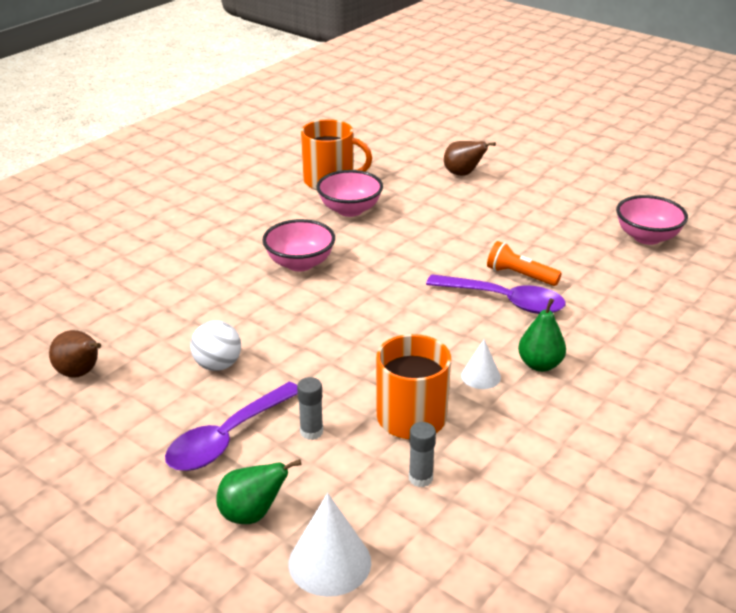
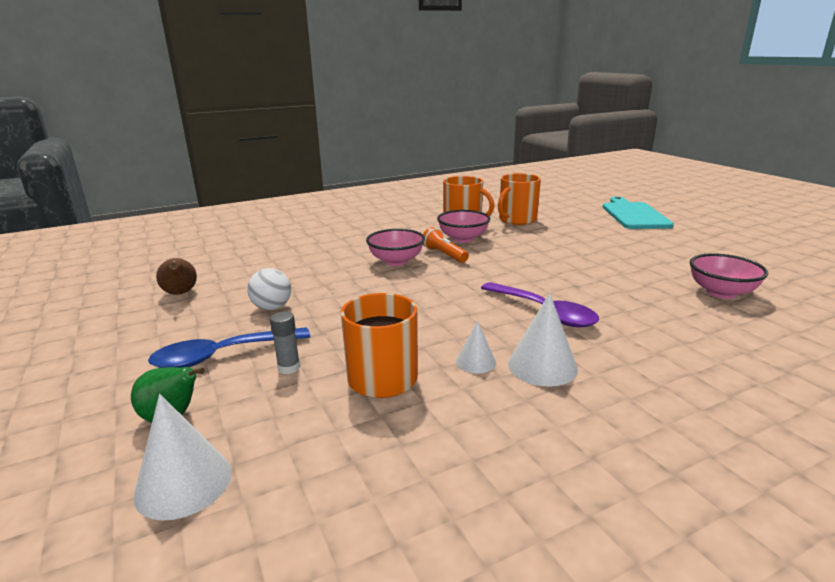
camera: 25 degrees right, 10 degrees down
purple spoon [165,382,298,471] -> blue spoon [148,327,310,368]
grey glue stick [409,422,436,487] -> none
brown pear [444,141,496,176] -> none
orange flashlight [487,241,562,286] -> orange flashlight moved to [423,227,469,263]
green pear [518,298,566,372] -> white cone [508,293,578,387]
none -> orange mug [498,173,541,225]
none -> turquoise cutting board [603,196,674,229]

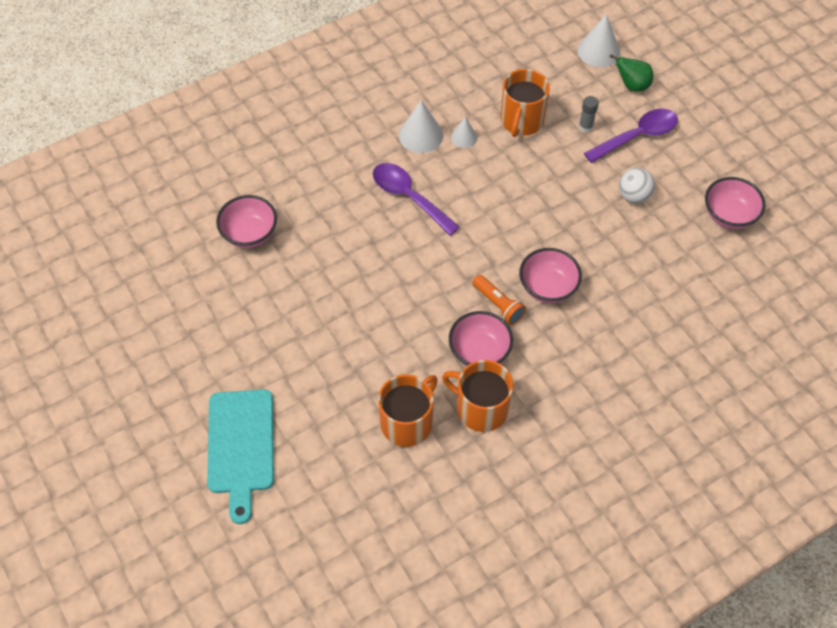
camera: 175 degrees right, 35 degrees up
blue spoon [148,327,310,368] -> purple spoon [584,109,678,163]
brown pear [156,258,197,295] -> pink bowl [705,177,765,229]

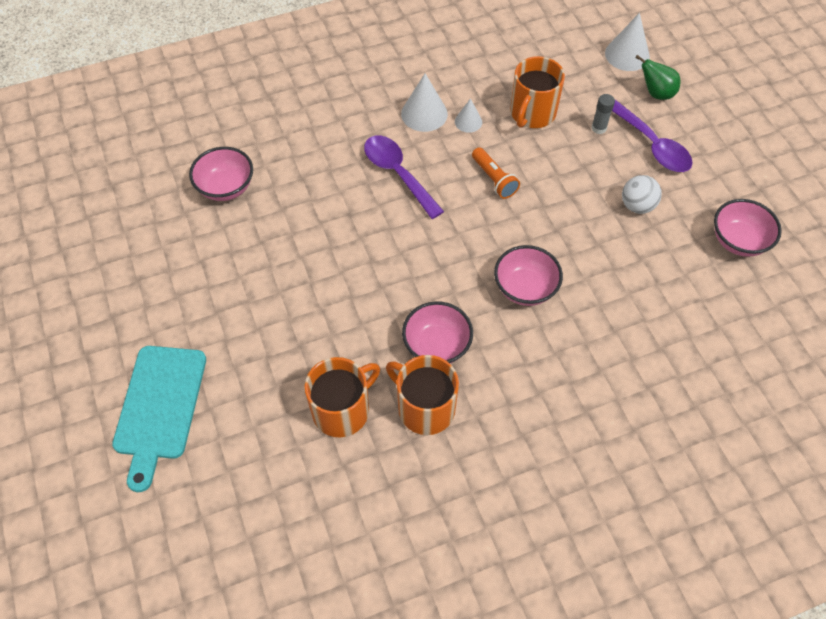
camera: 10 degrees right, 0 degrees up
orange flashlight [472,275,526,325] -> orange flashlight moved to [472,147,520,199]
purple spoon [584,109,678,163] -> purple spoon turned 75 degrees clockwise [612,100,692,172]

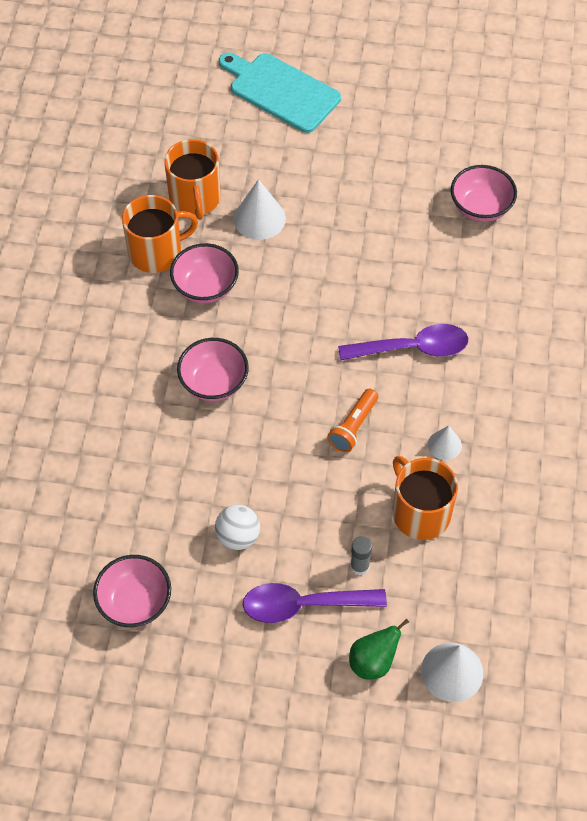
camera: 120 degrees right, 0 degrees up
white cone [401,73,448,132] -> white cone moved to [234,179,286,240]
orange flashlight [472,147,520,199] -> orange flashlight turned 60 degrees counterclockwise [327,389,378,452]

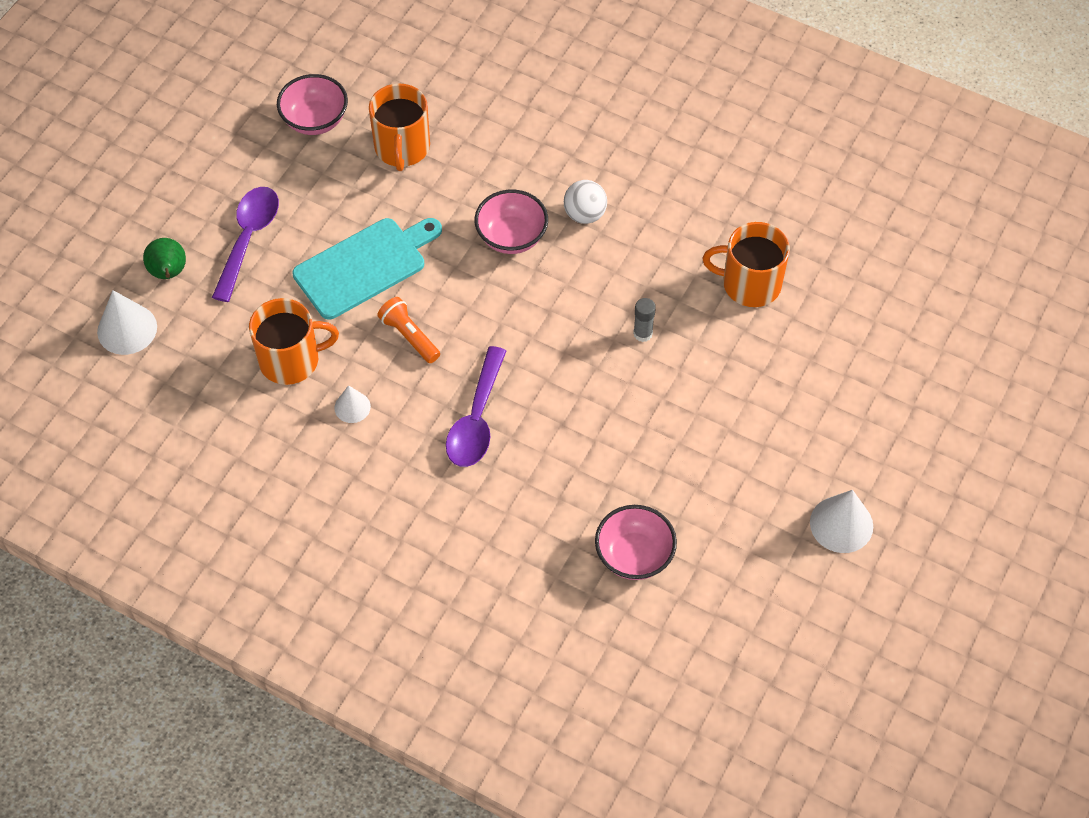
camera: 110 degrees right, 0 degrees up
orange mug [122,195,198,273] -> orange mug moved to [369,83,430,171]
pink bowl [170,243,239,304] -> none
white ball [215,505,260,550] -> white ball moved to [564,180,607,224]
turquoise cutting board [219,52,341,133] -> turquoise cutting board moved to [292,218,442,320]
white cone [234,179,286,240] -> white cone moved to [810,490,873,553]
grey glue stick [350,536,372,575] -> grey glue stick moved to [633,298,656,342]

